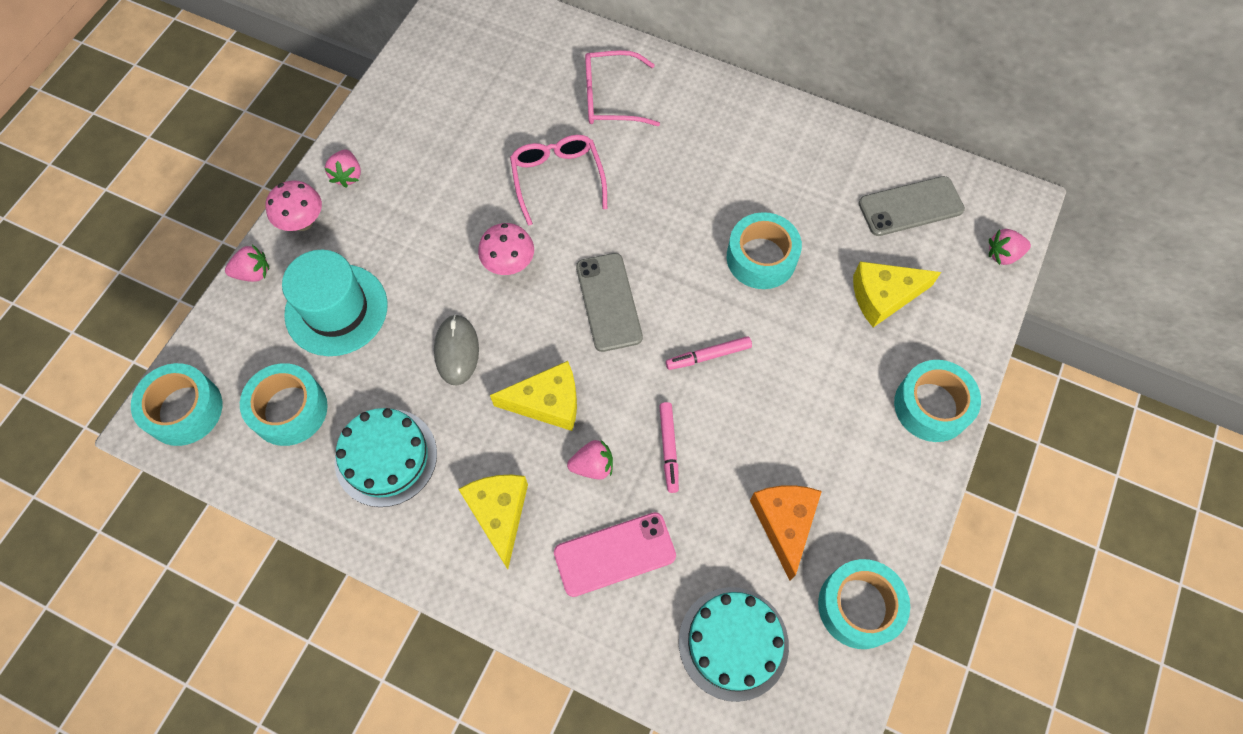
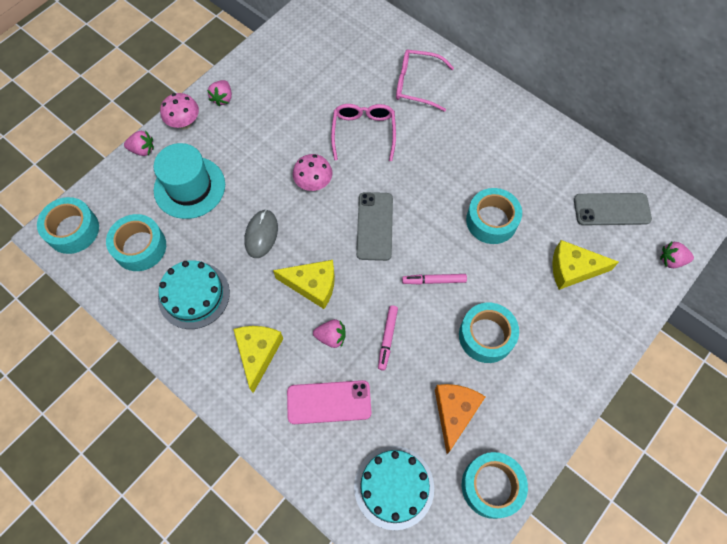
camera: 15 degrees right, 0 degrees up
turquoise tape [894,360,981,442] -> turquoise tape moved to [459,303,519,363]

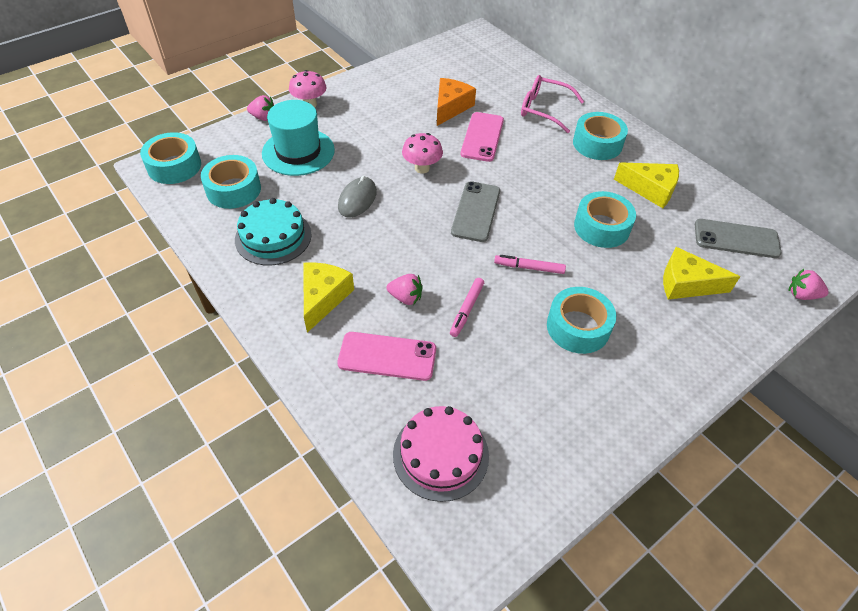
camera: 10 degrees right, 15 degrees down
pink strawberry [207,80,232,107] -> none
yellow cheese [273,260,335,309] -> yellow cheese moved to [614,162,679,208]
pink glasses [331,104,396,161] -> pink phone [461,112,504,162]
turquoise cake [354,446,434,530] -> pink cake [393,406,489,502]
orange cheese [435,384,486,454] -> orange cheese moved to [437,78,476,126]
turquoise tape [462,452,528,519] -> turquoise tape moved to [573,112,628,160]

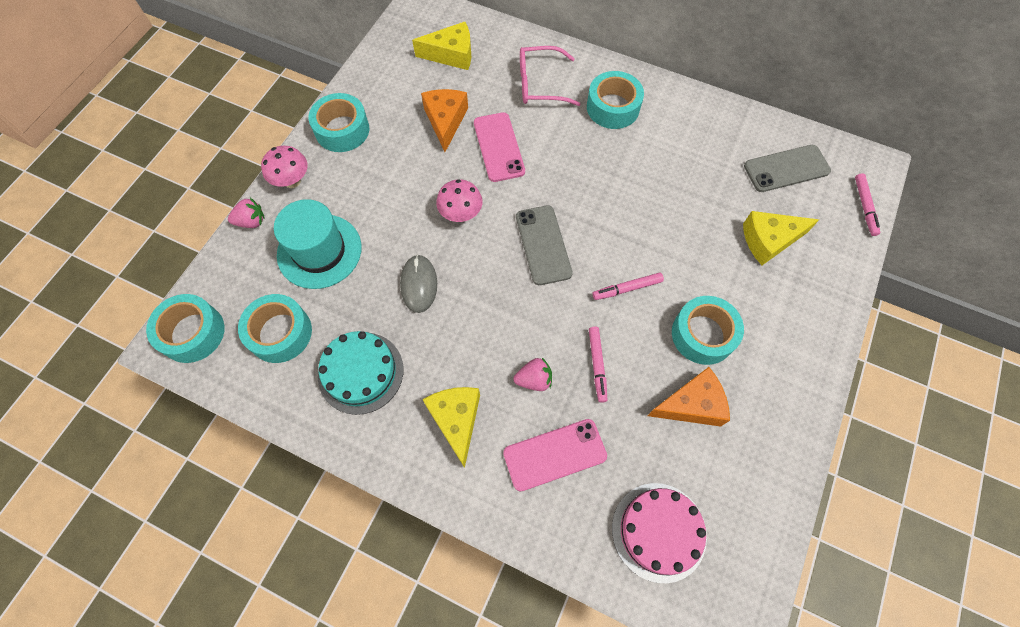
camera: 25 degrees left, 15 degrees up
turquoise tape [574,191,636,248] -> turquoise tape moved to [309,93,369,152]
yellow cheese [614,162,679,208] -> yellow cheese moved to [412,22,471,70]
pink strawberry [789,269,829,300] -> pink marker [855,173,880,236]
none -> orange cheese [647,367,730,427]

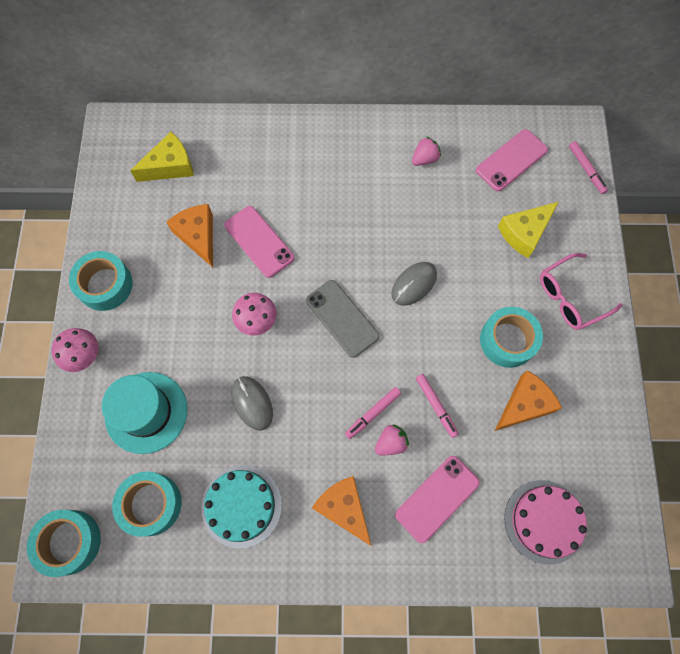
camera: 25 degrees left, 5 degrees up
pink strawberry [228,198,265,228] -> pink strawberry moved to [412,136,441,166]
yellow cheese [422,387,480,468] -> orange cheese [312,476,371,546]
pink glasses [520,46,580,106] -> pink glasses moved to [540,253,622,330]
turquoise tape [587,71,644,129] -> none
pink marker [592,272,664,300] -> pink marker moved to [345,387,401,439]
grey phone [744,145,831,192] -> pink phone [476,129,548,191]
none -> grey mouse [391,262,437,306]

